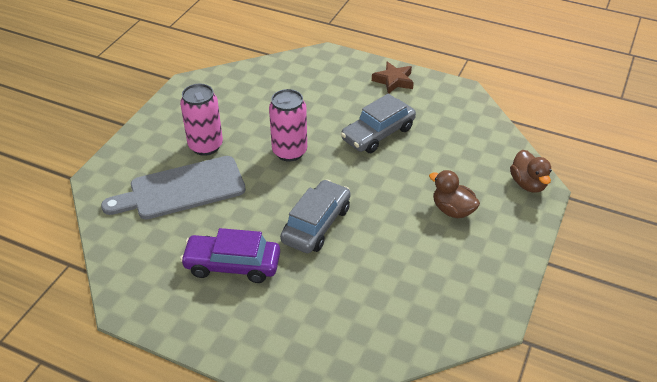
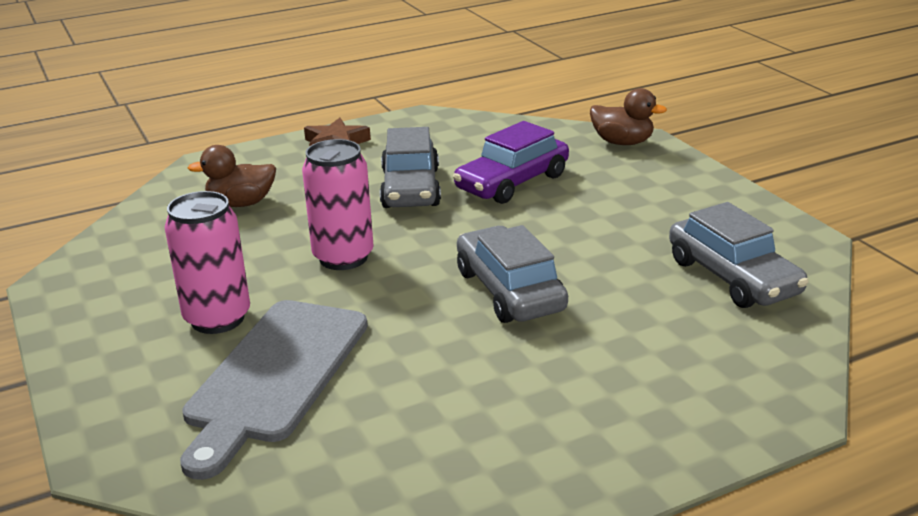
camera: 50 degrees left, 15 degrees down
purple car [180,228,280,283] -> purple car moved to [453,121,569,204]
brown duck [429,170,480,218] -> brown duck moved to [188,145,276,207]
none -> grey car [669,202,809,308]

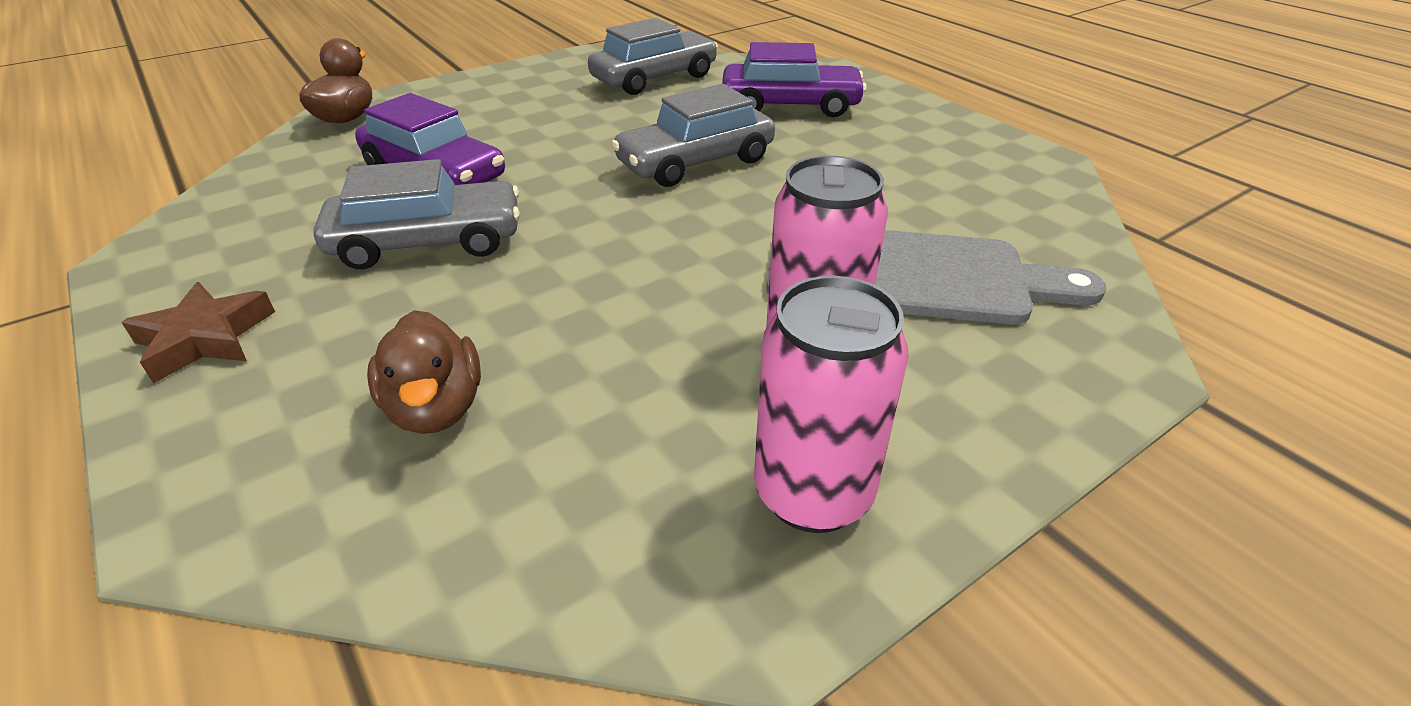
camera: 100 degrees left, 10 degrees up
pink can [302,139,374,270] -> pink can moved to [754,276,909,533]
none -> purple car [722,42,867,117]

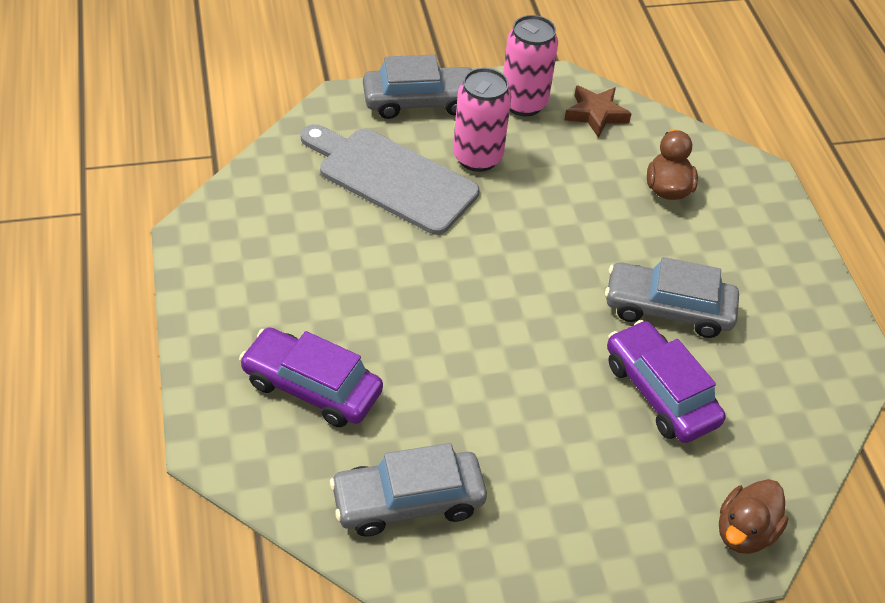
camera: 160 degrees left, 10 degrees up
brown star [121,282,275,383] -> brown star moved to [564,85,632,138]
grey car [611,84,775,187] -> grey car moved to [363,54,472,119]

